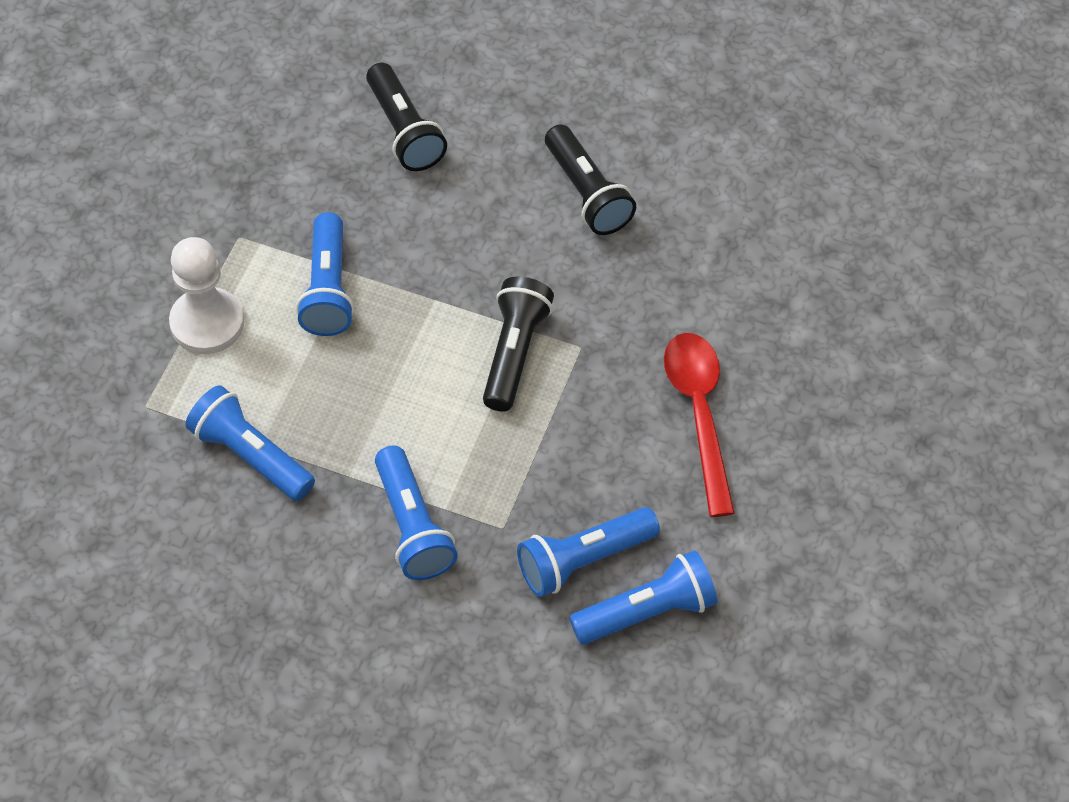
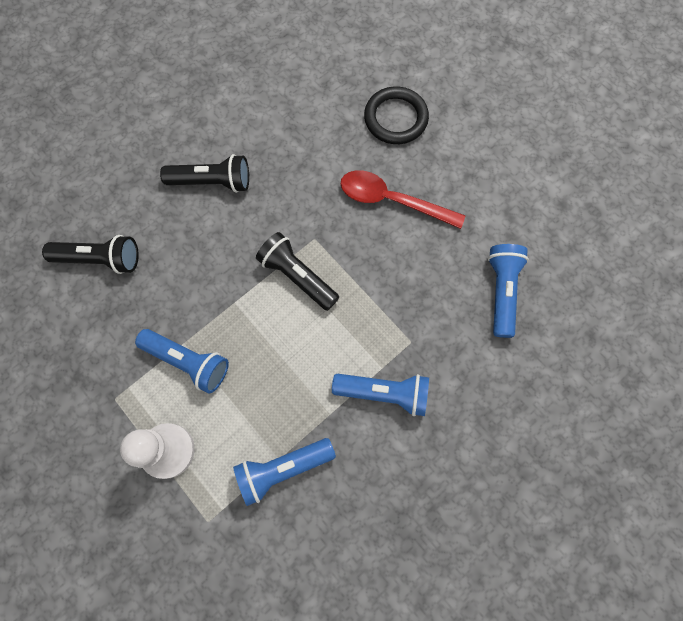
camera: 60 degrees left, 15 degrees up
blue flashlight [517,507,660,597] -> none
none -> black ring [364,86,429,144]

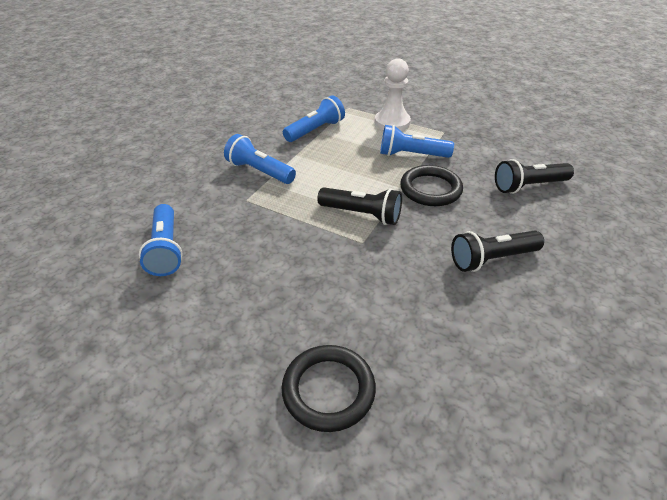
camera: 160 degrees right, 30 degrees down
blue flashlight [332,374,429,416] -> blue flashlight turned 45 degrees clockwise [224,134,296,184]
red spoon [341,170,465,229] -> none
none -> black ring [400,165,463,206]

